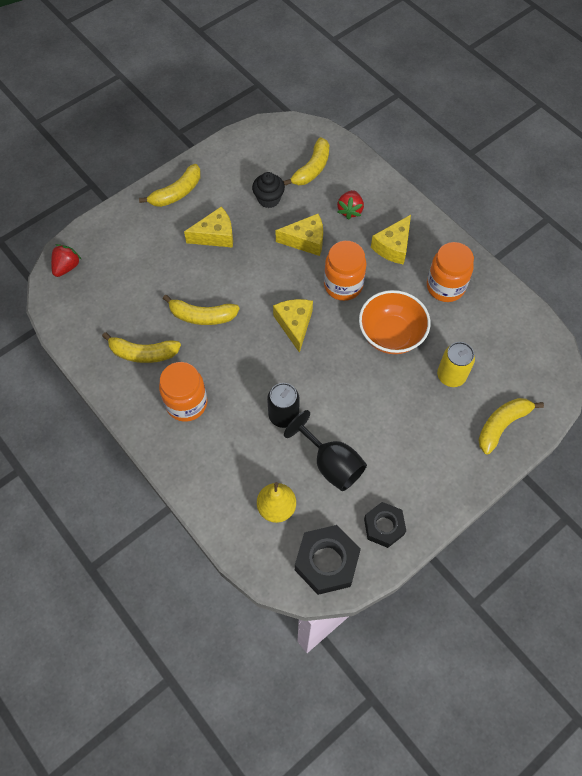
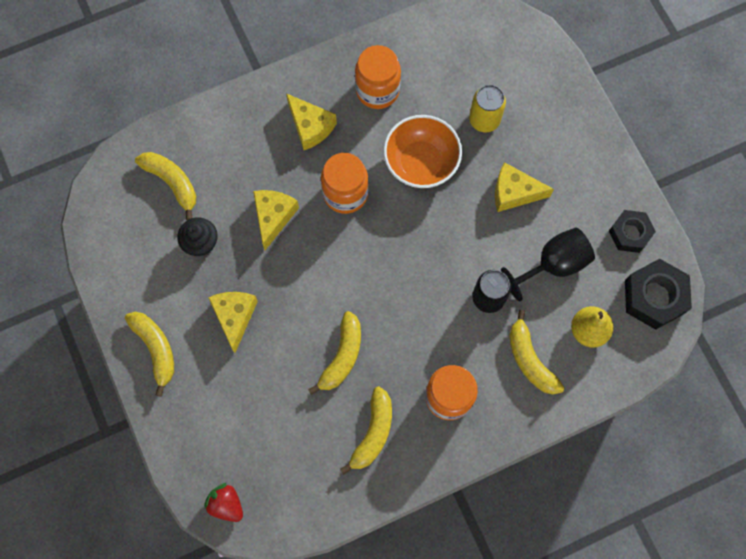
camera: 75 degrees left, 10 degrees up
yellow cheese [273,299,313,353] -> yellow cheese moved to [495,162,554,212]
red strawberry [337,190,364,220] -> none
yellow banana [478,398,544,454] -> yellow banana moved to [509,310,564,395]

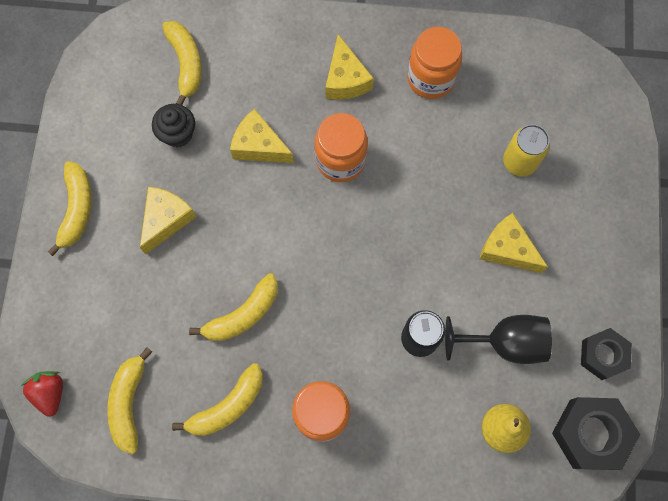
camera: 30 degrees right, 0 degrees up
yellow cheese [253,190,299,250] -> yellow cheese turned 105 degrees counterclockwise [230,109,294,163]
orange bowl [383,115,462,188] -> none
yellow banana [509,310,564,395] -> yellow banana moved to [107,347,152,454]

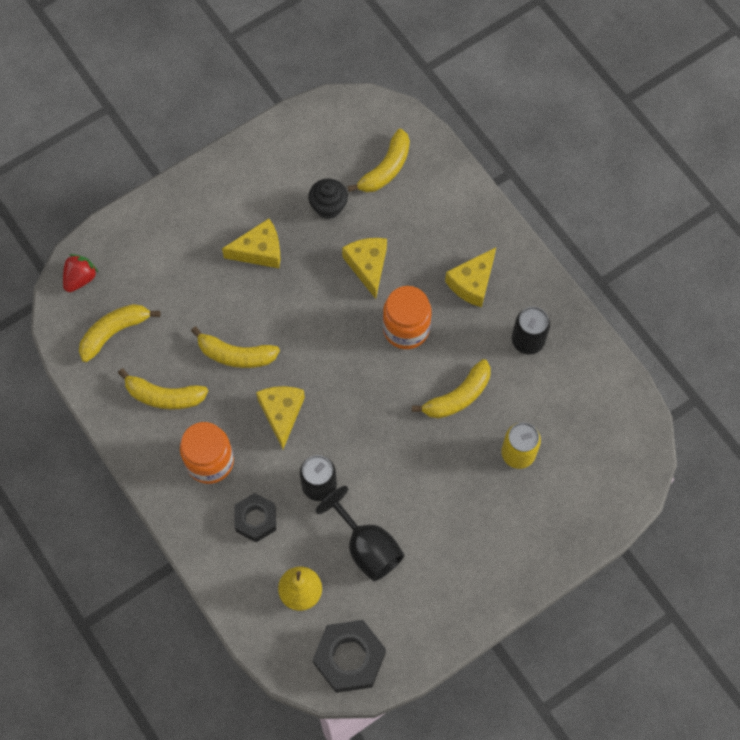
camera: 50 degrees right, 5 degrees down
yellow banana [48,161,92,256] -> yellow banana moved to [412,359,491,419]
orange jar [407,27,462,99] -> black can [512,307,550,355]
yellow cheese [479,213,548,273] -> yellow cheese moved to [256,386,305,449]
black nut [581,328,632,380] -> black nut moved to [234,493,276,542]

